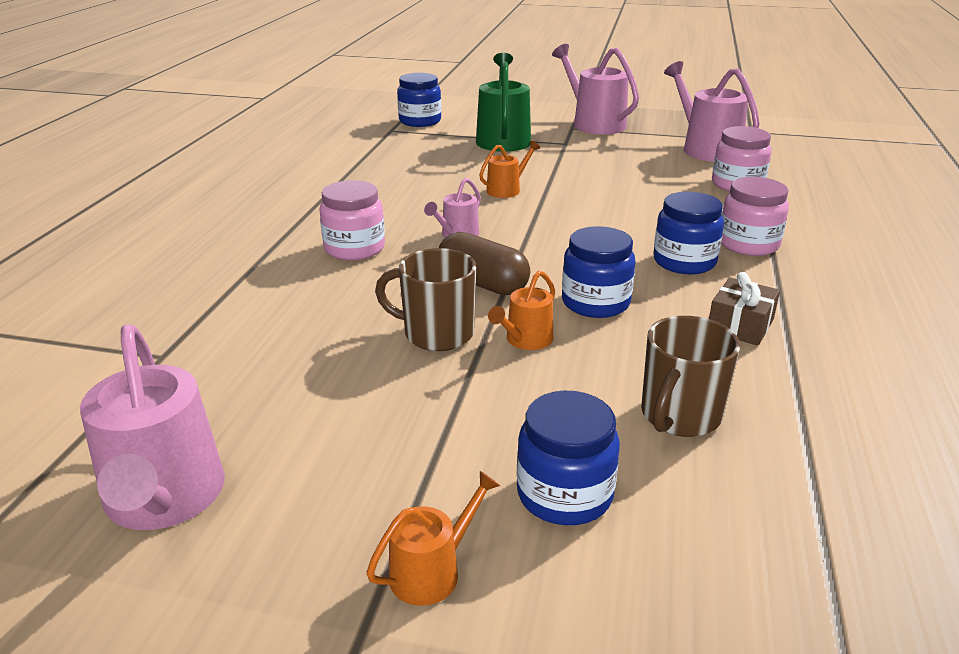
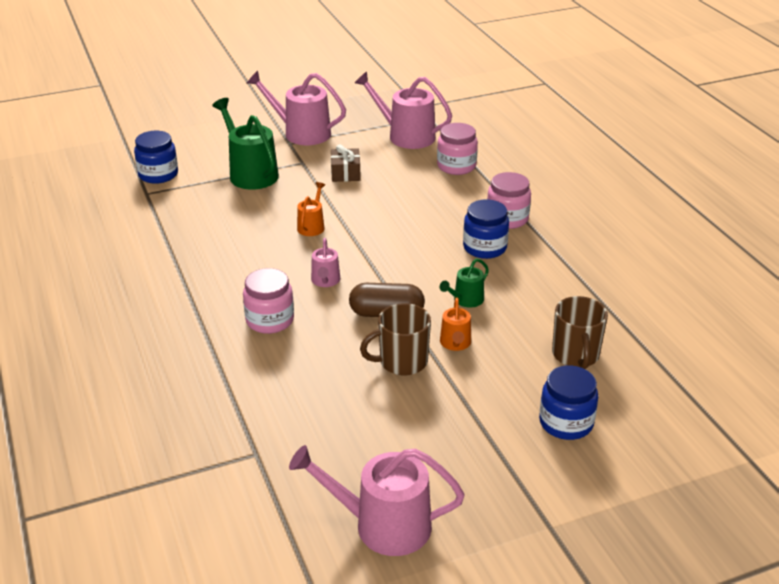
camera: 35 degrees left, 5 degrees up
pink watering can [80,324,225,530] -> pink watering can turned 150 degrees clockwise [289,445,465,556]
orange watering can [367,471,500,606] -> none
blue jar [562,226,635,318] -> green watering can [440,258,489,308]
brown gift [709,272,780,346] -> brown gift moved to [331,145,361,182]

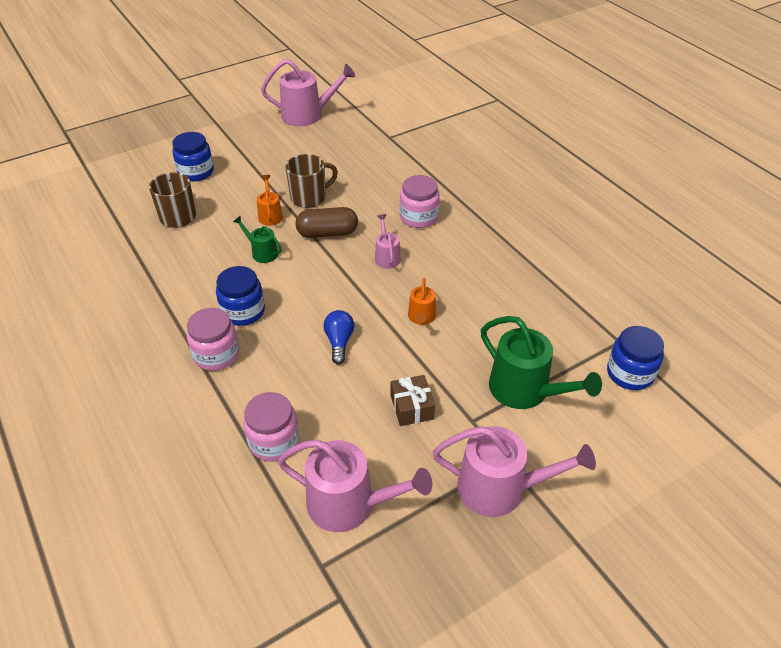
camera: 170 degrees right, 10 degrees up
green watering can [440,258,489,308] -> green watering can turned 90 degrees counterclockwise [233,216,282,263]
none -> blue light bulb [324,310,354,364]

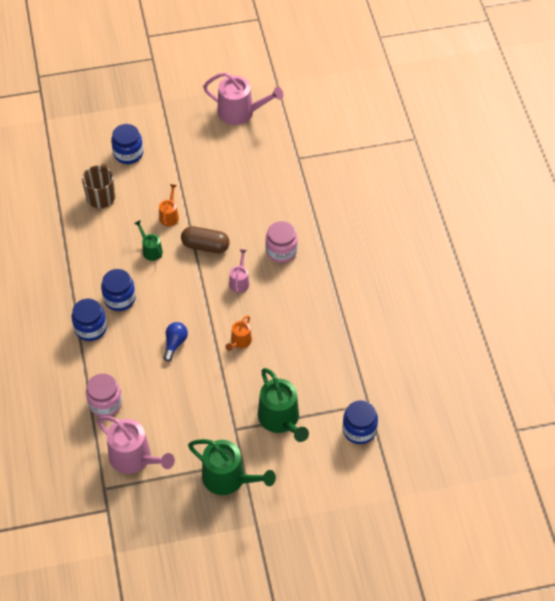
camera: 20 degrees right, 10 degrees up
pink jar [187,308,239,371] -> blue jar [72,299,107,341]
brown mug [285,154,338,208] -> none
brown gift [391,375,435,426] -> none
pink watering can [433,426,596,517] -> green watering can [188,439,276,495]

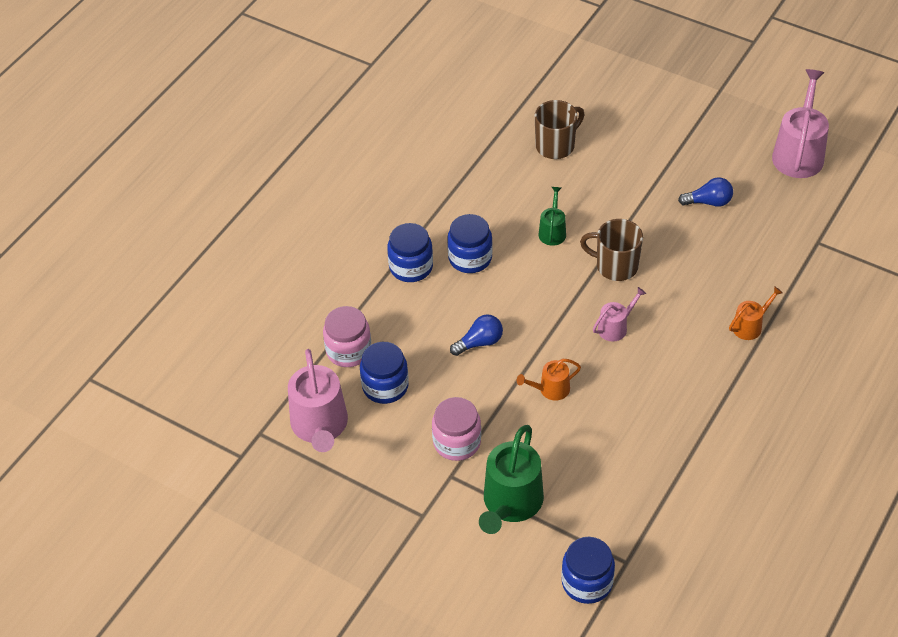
camera: 45 degrees right, 5 degrees down
blue jar [111,124,143,164] -> blue jar moved to [360,342,409,404]
orange watering can [159,184,179,226] -> orange watering can moved to [729,286,783,340]
brown capsule [181,226,230,253] -> brown mug [580,219,643,281]
green watering can [188,439,276,495] -> none
pink watering can [203,72,283,125] -> pink watering can turned 135 degrees counterclockwise [772,69,829,178]
pink jar [266,221,298,263] -> pink jar moved to [432,397,481,461]
none -> blue light bulb [678,177,733,207]

